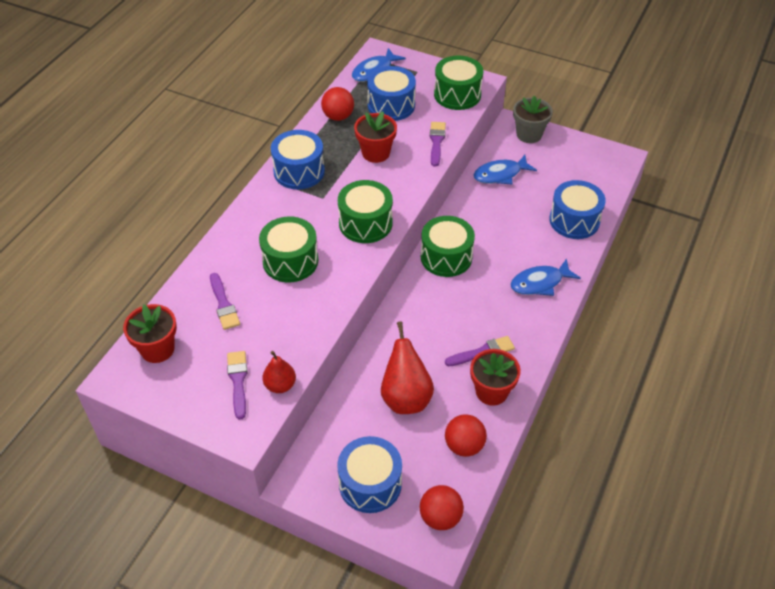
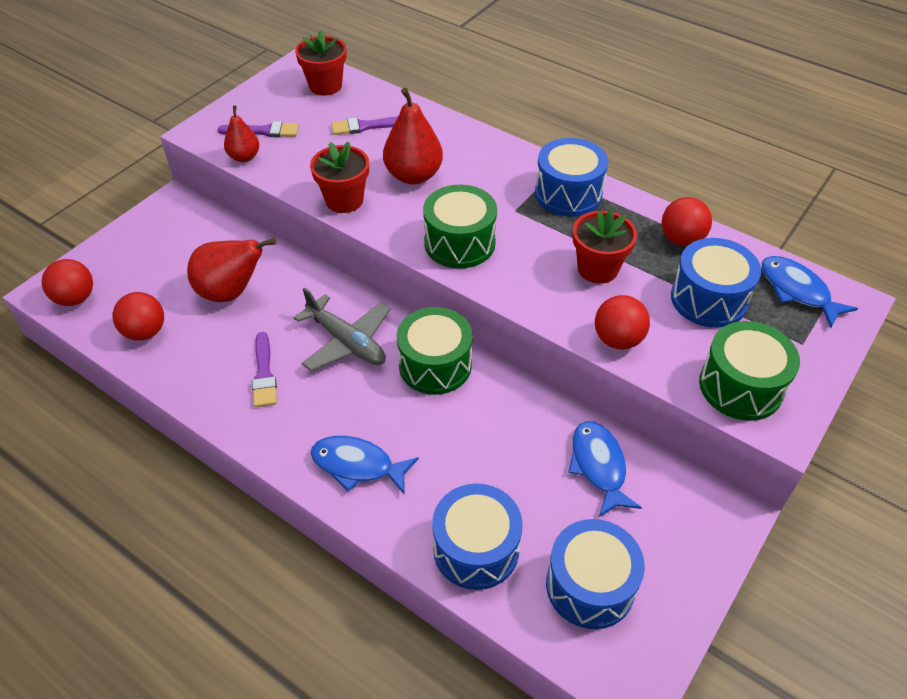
camera: 100 degrees right, 0 degrees up
green drum [259,217,318,282] -> red pear [383,88,443,185]
blue drum [337,436,402,513] -> blue drum moved to [546,519,645,629]
purple brush [430,122,446,167] -> red ball [595,295,650,350]
red flower pot [470,349,521,406] -> red flower pot moved to [310,141,369,213]
blue fish [510,258,581,296] -> blue fish turned 60 degrees counterclockwise [311,436,419,495]
grey flower pot [513,95,553,143] -> none
none -> grey plane [293,288,391,371]

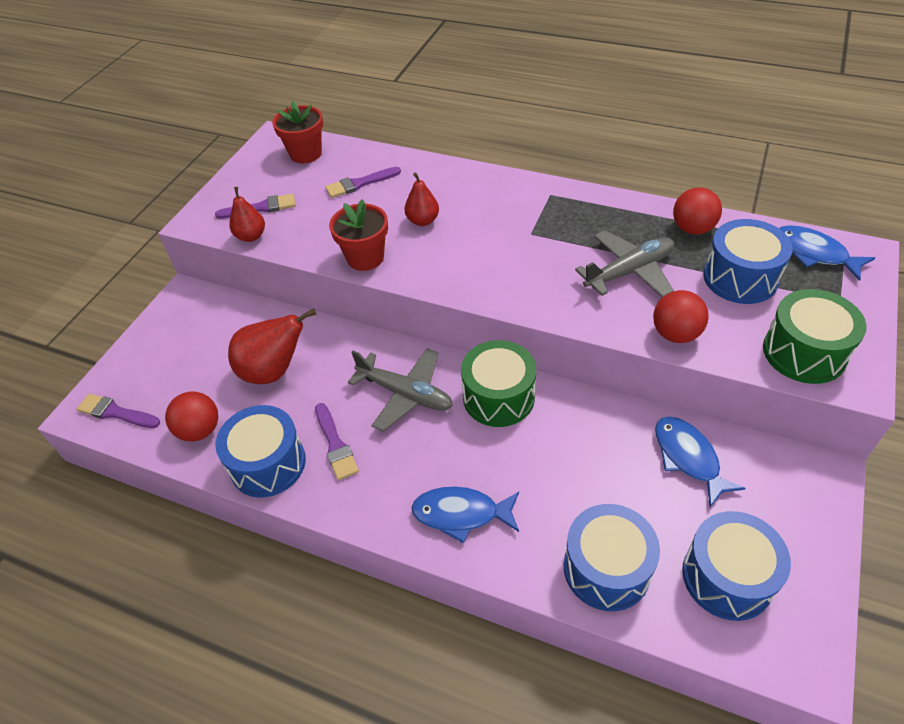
camera: 10 degrees left, 0 degrees up
red ball [41,259,93,306] -> purple brush [77,394,160,428]
red pear [383,88,443,185] -> red pear [405,172,439,226], size x0.60
green drum [423,185,497,268] -> none
blue drum [535,138,608,217] -> blue drum moved to [216,405,306,497]
red flower pot [573,209,637,284] -> grey plane [575,230,674,297]

